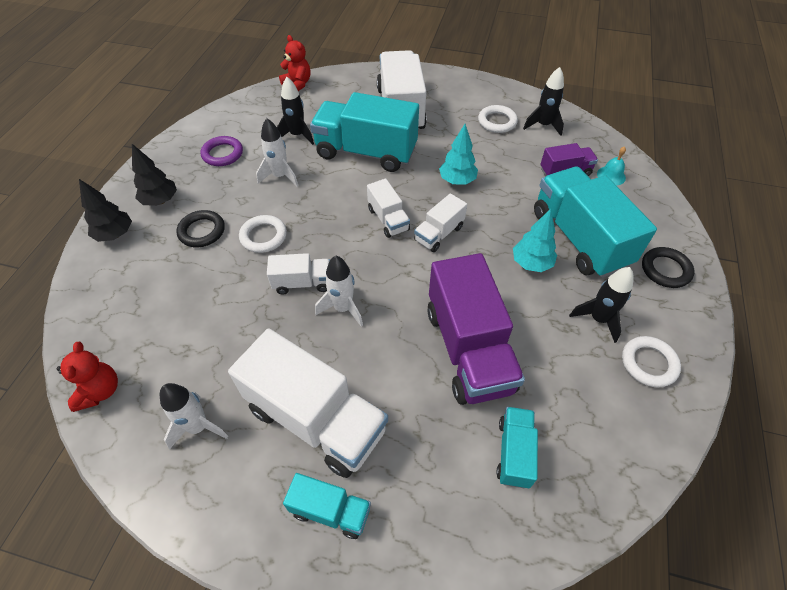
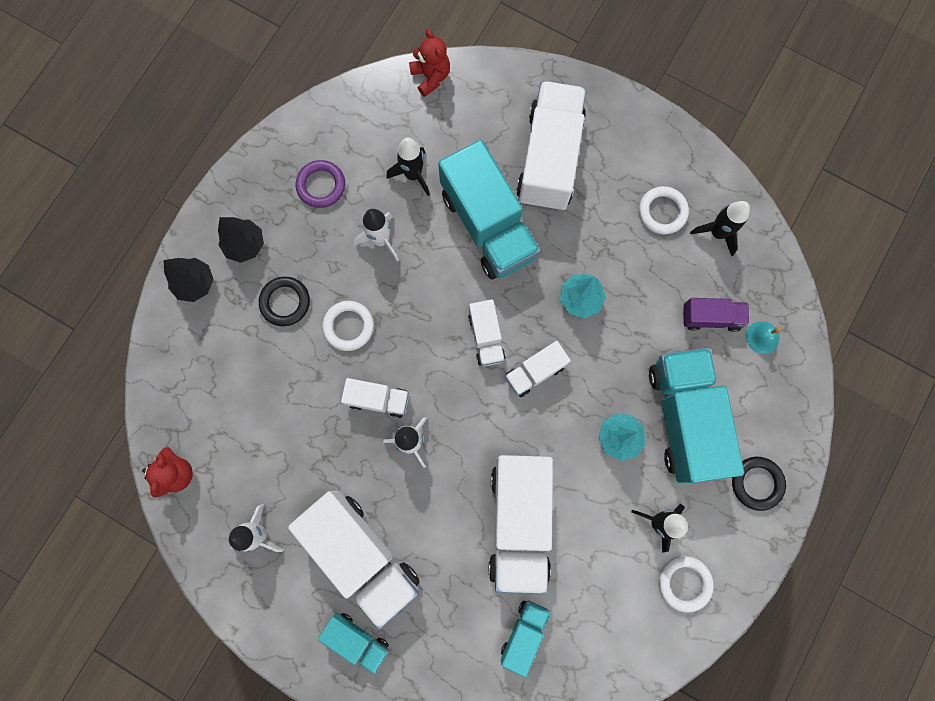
camera: 15 degrees right, 25 degrees up
turquoise truck [310,92,419,172] -> turquoise truck turned 150 degrees counterclockwise [438,140,540,280]
purple truck [427,253,525,405] -> white truck [488,455,553,594]

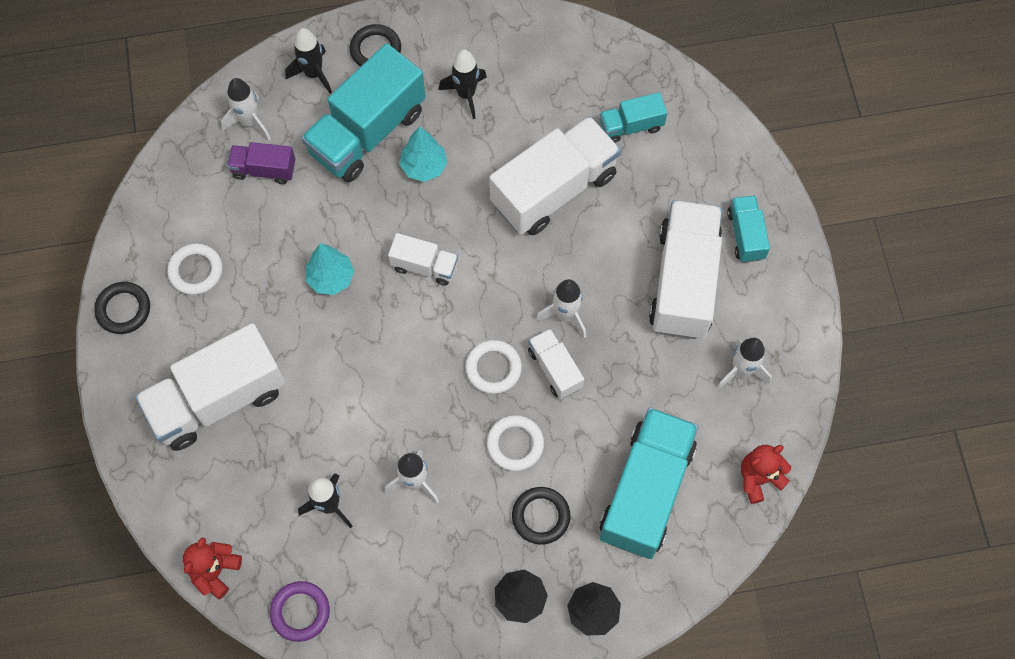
camera: 130 degrees left, 10 degrees down
purple ring [296,160,345,208] -> purple ring moved to [270,581,330,642]
turquoise truck [438,140,540,280] -> turquoise truck moved to [600,407,699,559]
white truck [468,299,506,366] -> none
white ring [659,556,714,613] -> white ring moved to [465,340,522,394]
purple truck [683,298,749,332] -> purple truck turned 45 degrees counterclockwise [227,142,295,184]
black rocket [690,201,750,257] -> black rocket moved to [285,28,332,94]
turquoise bell [746,321,782,354] -> white rocket [221,78,271,140]
none -> black ring [94,282,150,334]

